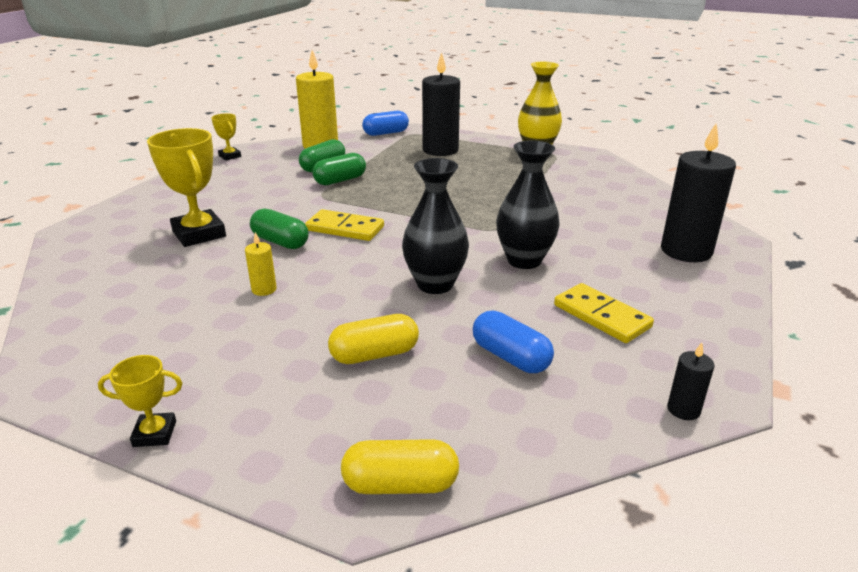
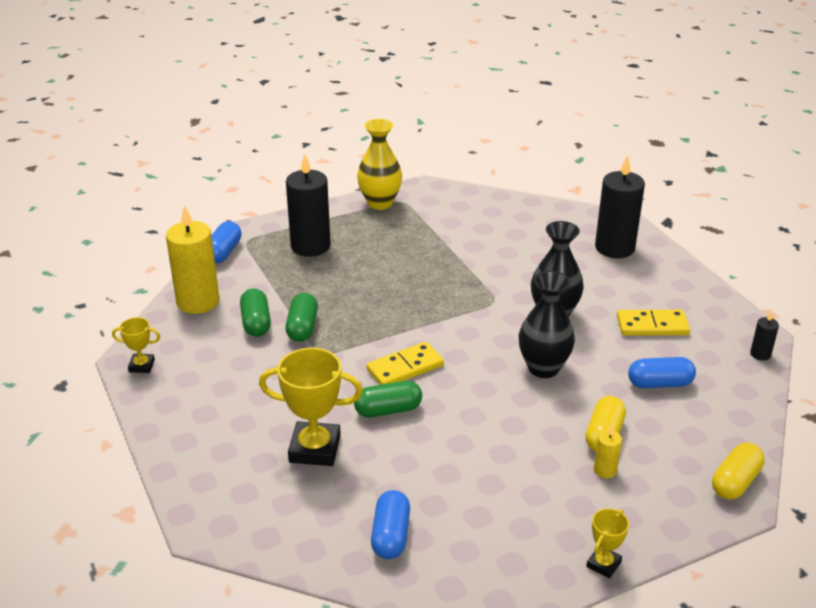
camera: 50 degrees left, 5 degrees up
yellow candle [245,232,277,296] -> yellow candle moved to [594,426,622,478]
none -> blue capsule [371,490,410,559]

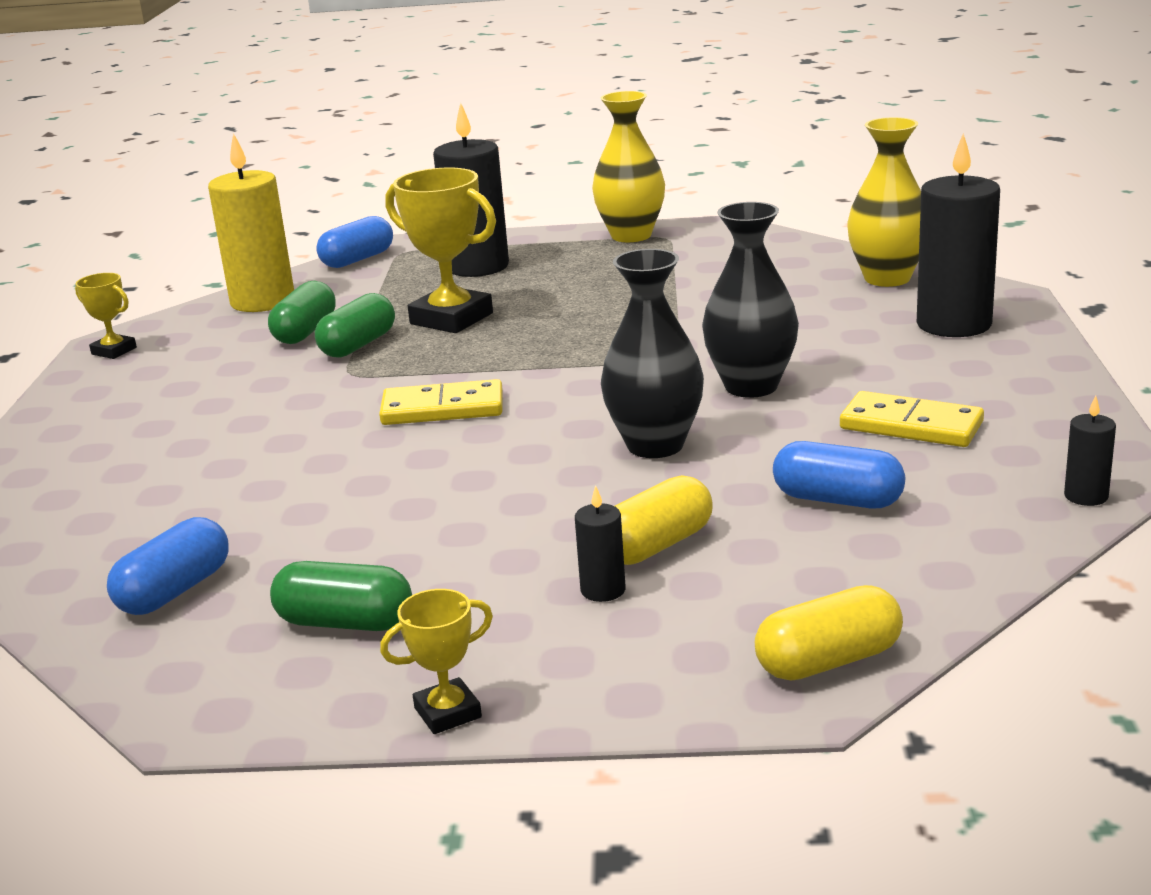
camera: 30 degrees right, 10 degrees down
yellow trophy [259,348,363,466] -> yellow trophy moved to [386,168,496,333]
green capsule [354,381,422,418] -> green capsule moved to [270,561,412,631]
yellow candle [594,426,622,478] -> black candle [575,485,626,602]
none -> yellow vase [847,117,921,287]

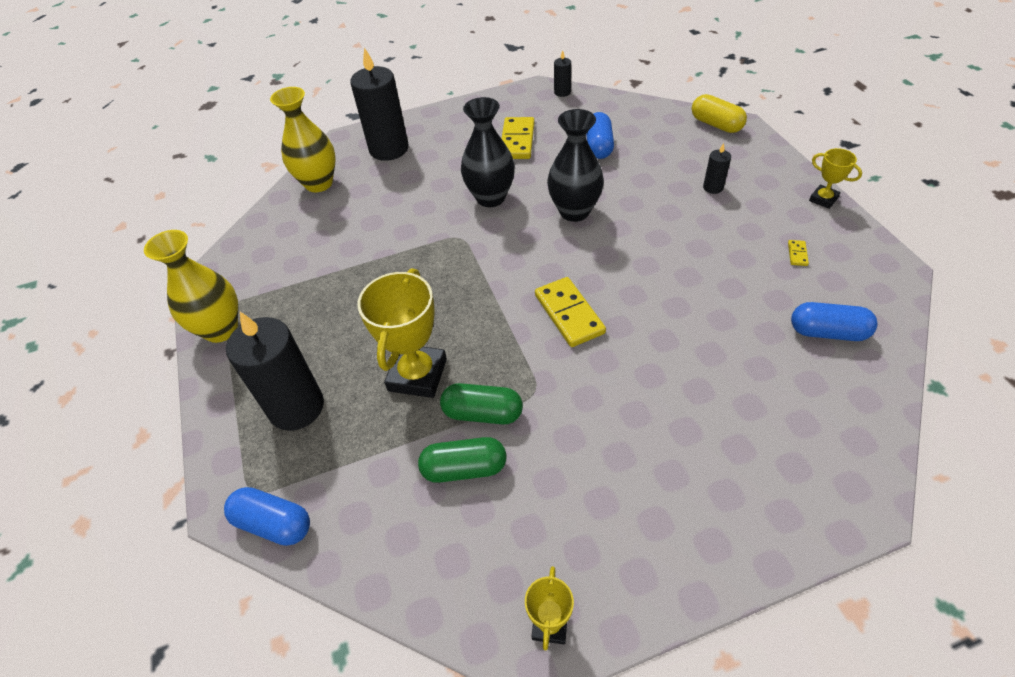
camera: 110 degrees left, 25 degrees up
yellow candle [208,133,294,312] -> none
green capsule [270,561,412,631] -> yellow domino [788,240,809,266]
yellow capsule [615,475,713,565] -> none

